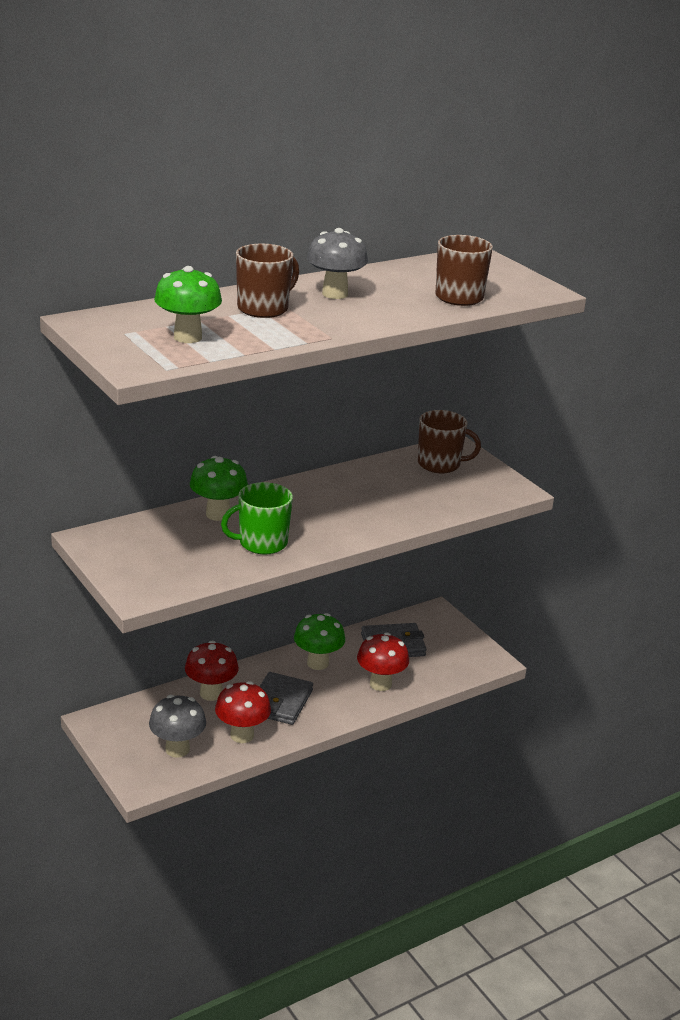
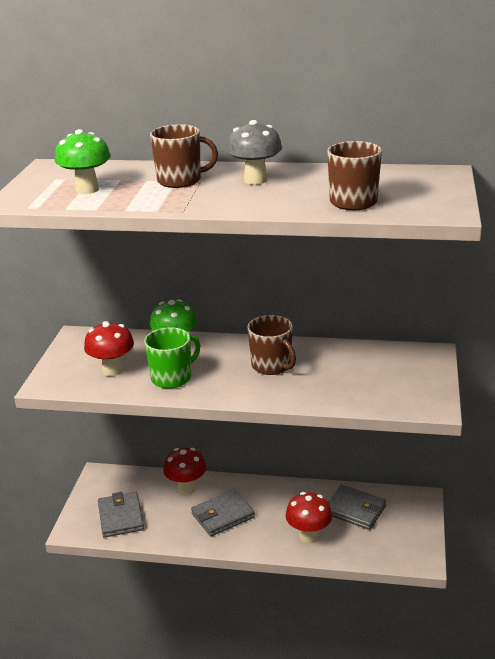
camera: 45 degrees right, 0 degrees up
grey mushroom [149,695,206,758] -> grey wallet [98,492,144,538]
red mushroom [215,681,271,743] -> red mushroom moved to [84,321,134,376]
green mug [221,482,293,555] -> green mug turned 120 degrees clockwise [144,327,200,389]
green mushroom [294,613,345,670] -> none
brown mug [418,410,481,473] -> brown mug moved to [247,315,296,375]

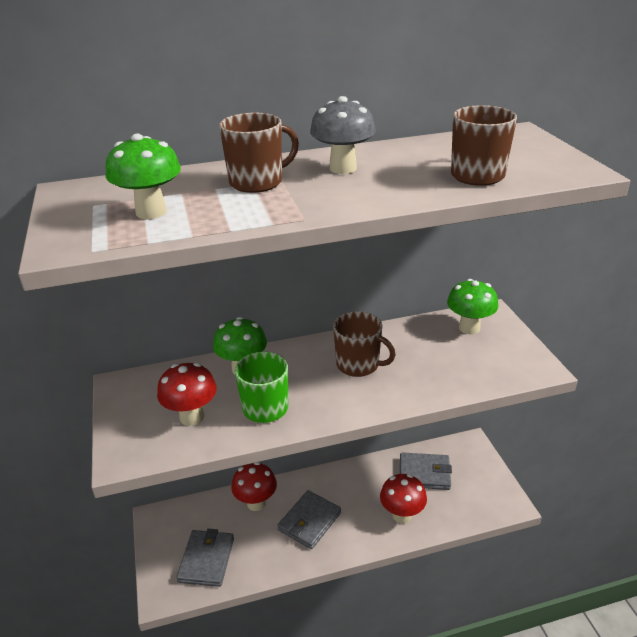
camera: 25 degrees left, 5 degrees up
grey wallet [98,492,144,538] -> grey wallet turned 45 degrees clockwise [176,529,234,587]
none -> green mushroom [447,279,498,334]

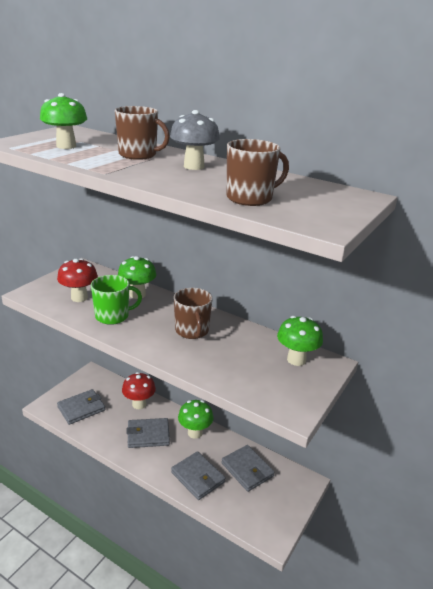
camera: 45 degrees right, 5 degrees down
red mushroom [380,474,427,524] -> grey wallet [171,451,225,500]
none -> green mushroom [178,400,214,439]

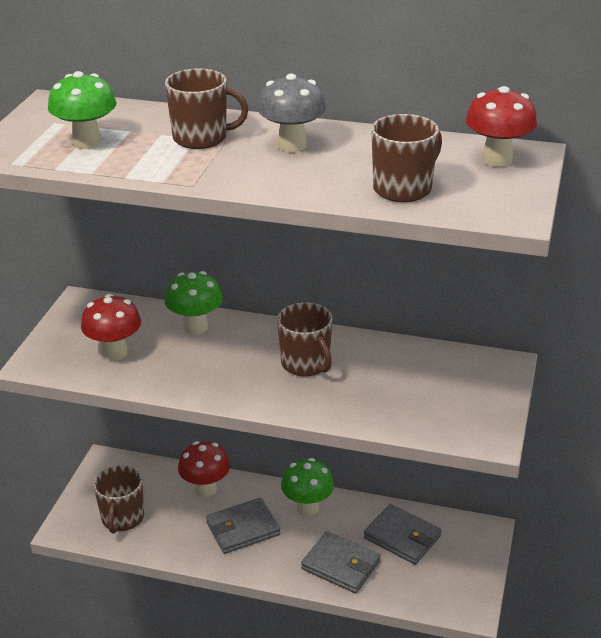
camera: 15 degrees left, 5 degrees up
grey wallet [57,389,105,425] -> brown mug [93,465,144,534]
green mug [91,275,142,325] -> none
green mushroom [277,316,323,366] -> none
none -> red mushroom [466,86,537,167]

